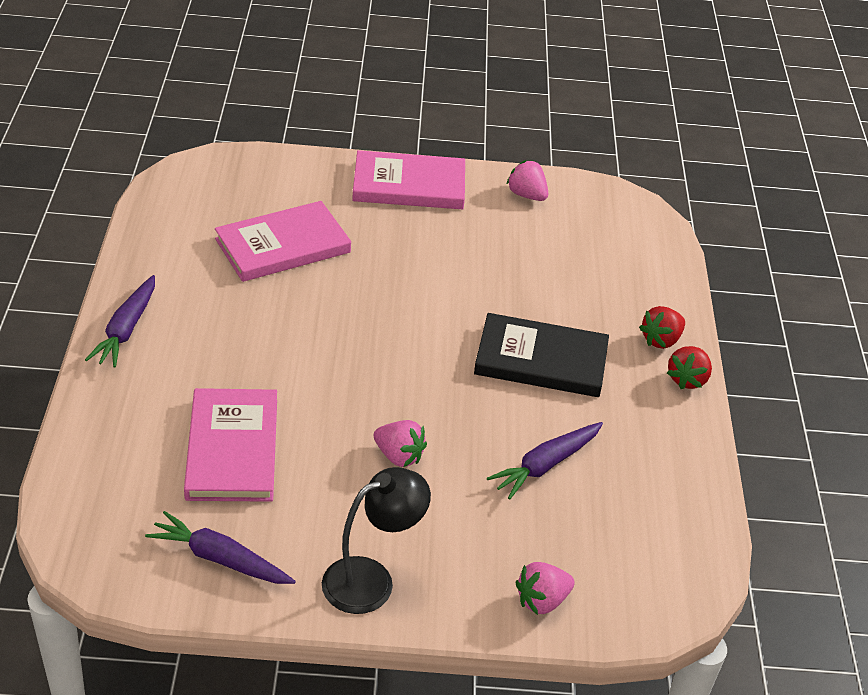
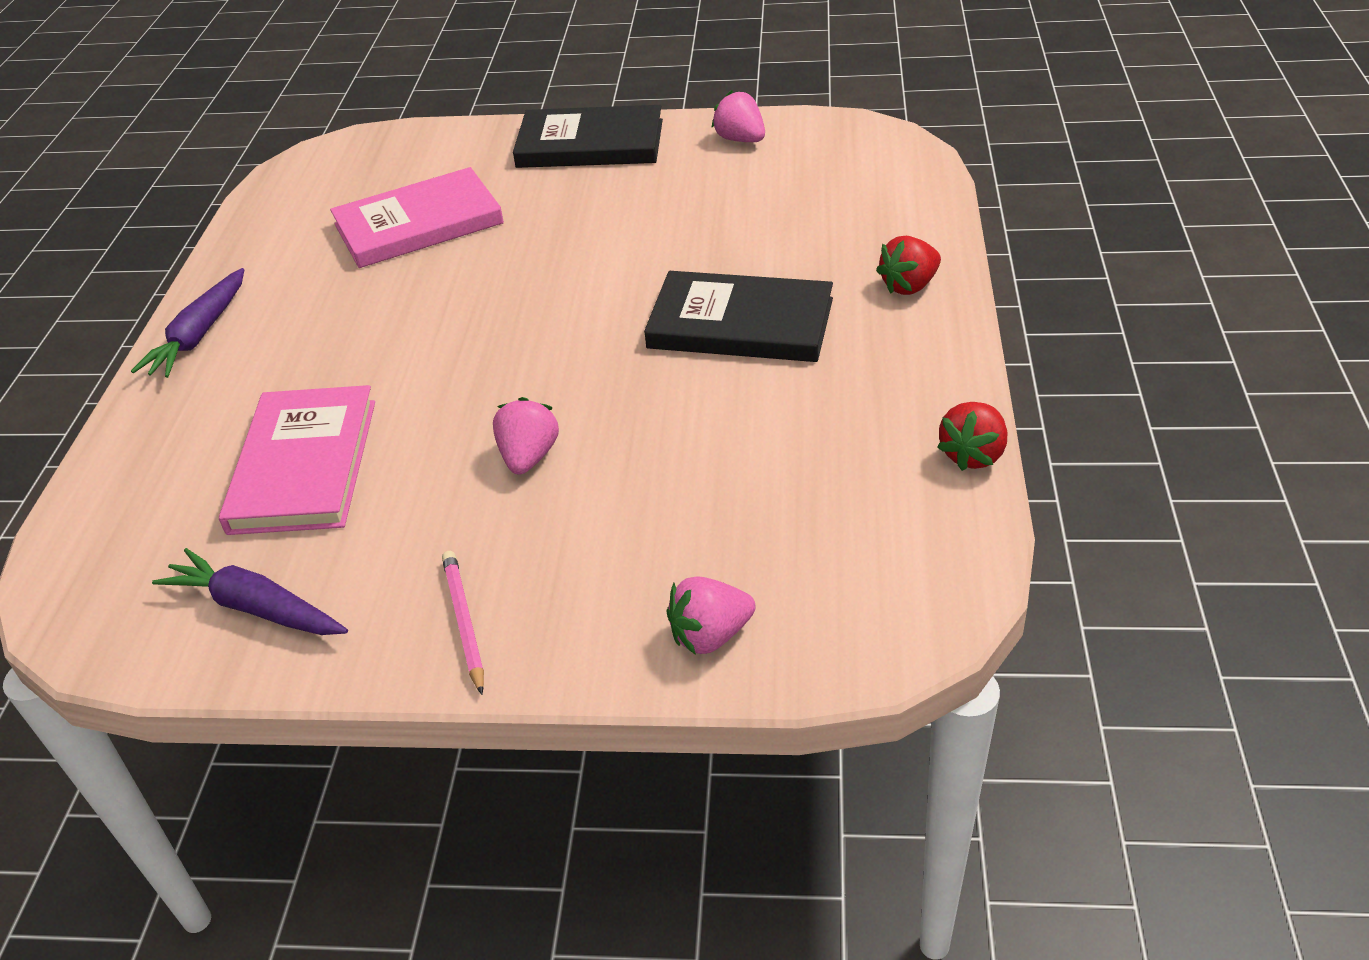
camera: 10 degrees right, 0 degrees up
black lamp [322,467,431,614] -> pink pencil [442,551,484,695]
pink book [352,150,465,209] -> black book [513,105,663,168]
pink strawberry [373,420,427,467] -> pink strawberry turned 120 degrees counterclockwise [493,397,559,474]
purple carrot [487,422,603,500] -> none
red strawberry [667,346,712,389] -> red strawberry moved to [937,402,1007,471]

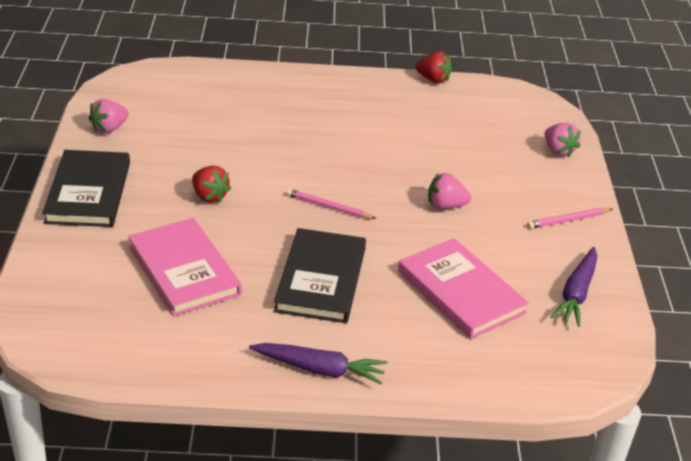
camera: 100 degrees left, 5 degrees down
pink book [219,385,375,535] -> pink book turned 60 degrees clockwise [398,238,529,339]
black book [644,271,833,362] -> black book moved to [274,228,366,323]
red strawberry [876,236,941,295] -> red strawberry moved to [192,166,231,203]
none -> pink pencil [286,189,377,219]

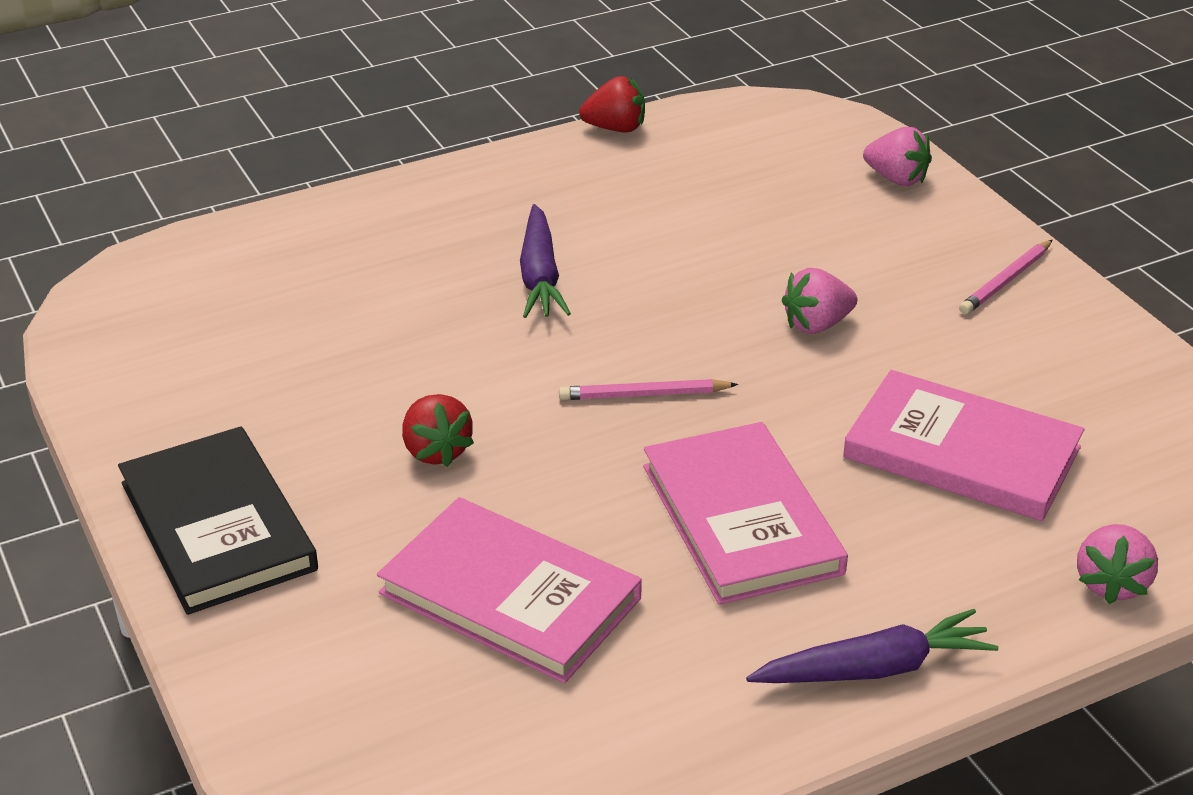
camera: 25 degrees left, 0 degrees up
pink strawberry [88,99,129,134] -> pink strawberry moved to [1077,524,1158,604]
red strawberry [192,166,231,203] -> red strawberry turned 45 degrees clockwise [402,394,474,467]
black book [274,228,366,323] -> pink book [643,422,848,605]
purple carrot [551,247,597,327] -> purple carrot moved to [520,204,571,318]

